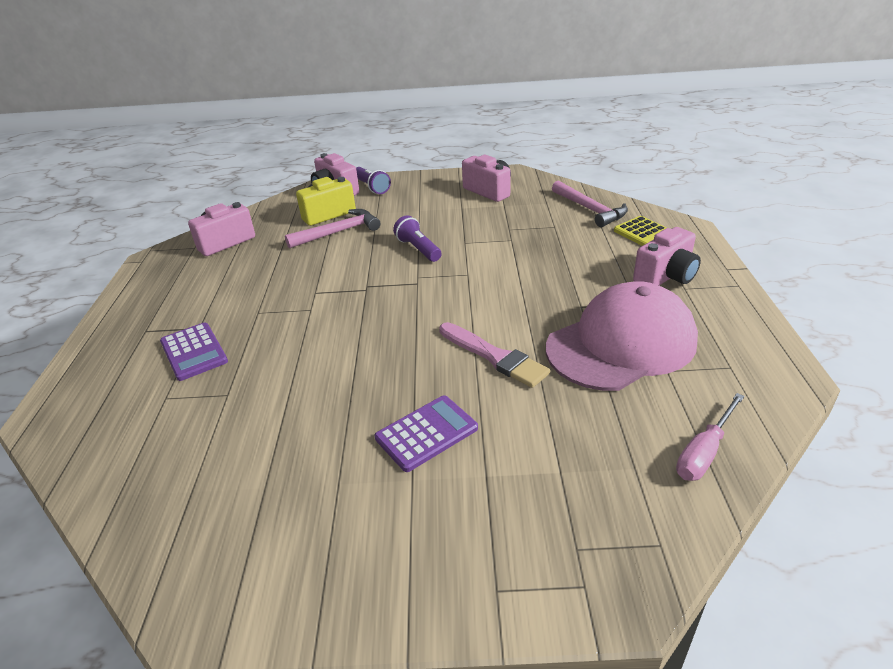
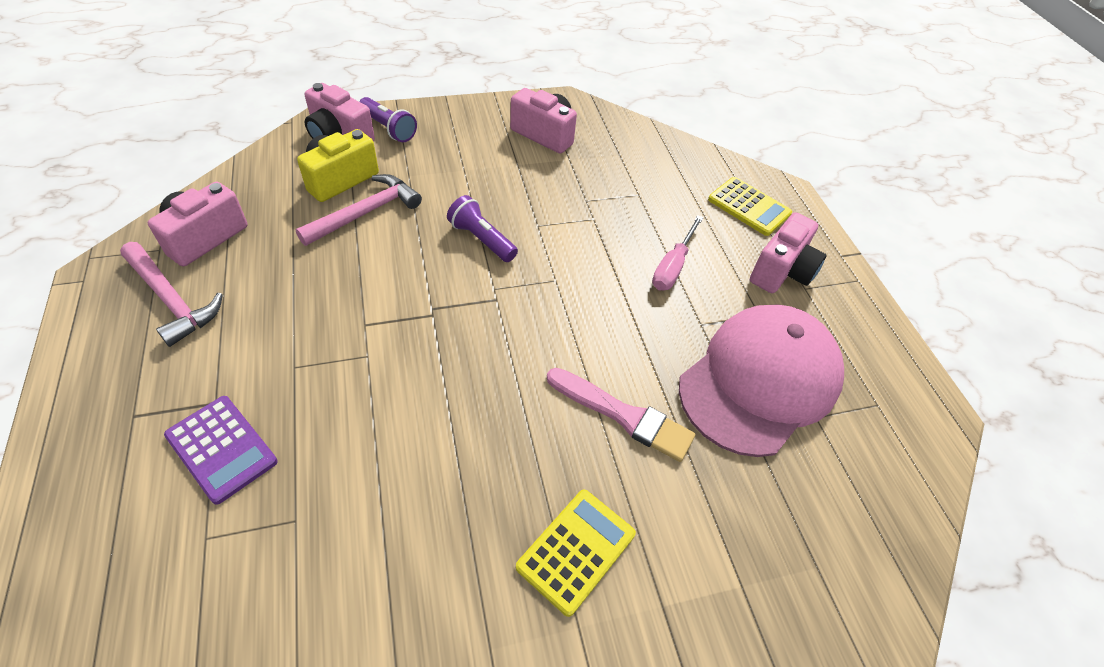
camera: 20 degrees left, 15 degrees up
purple calculator [375,395,478,472] -> yellow calculator [516,489,636,617]
pink hammer [552,180,628,227] -> pink hammer moved to [120,242,223,347]
pink screwdriver [676,393,745,481] -> pink screwdriver moved to [652,215,703,290]

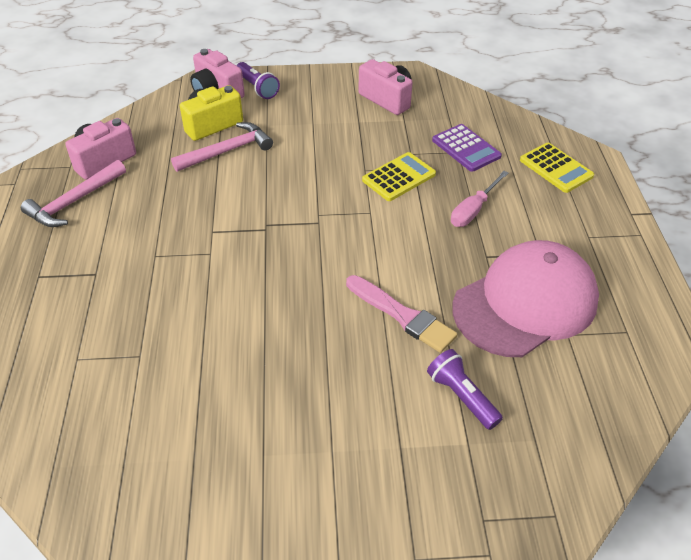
camera: 15 degrees right, 5 degrees down
pink hammer [120,242,223,347] -> pink hammer turned 75 degrees clockwise [21,160,126,227]
purple calculator [164,396,278,505] -> purple calculator moved to [432,124,502,172]
purple flashlight [447,195,518,262] -> purple flashlight moved to [427,349,503,430]
yellow calculator [516,489,636,617] -> yellow calculator moved to [362,152,436,201]
pink camera [750,212,826,293] -> none

